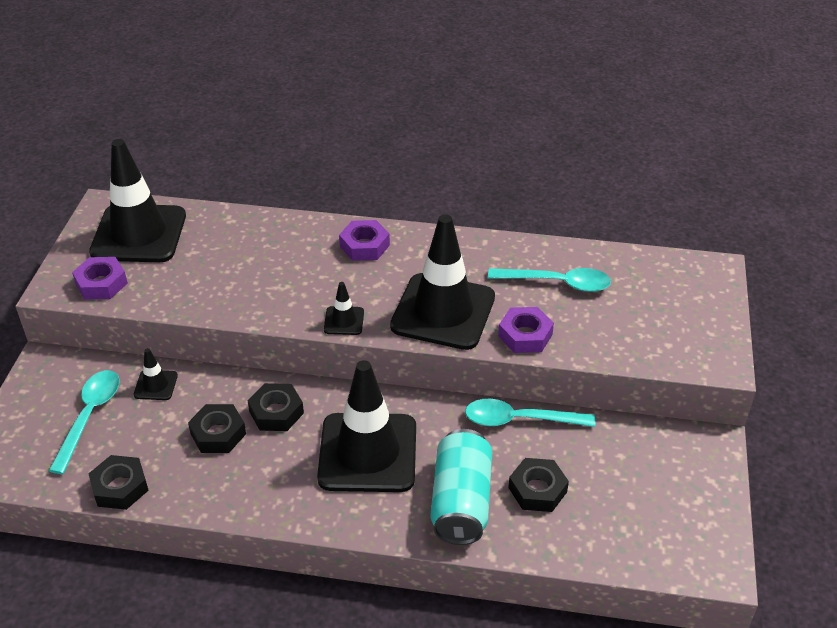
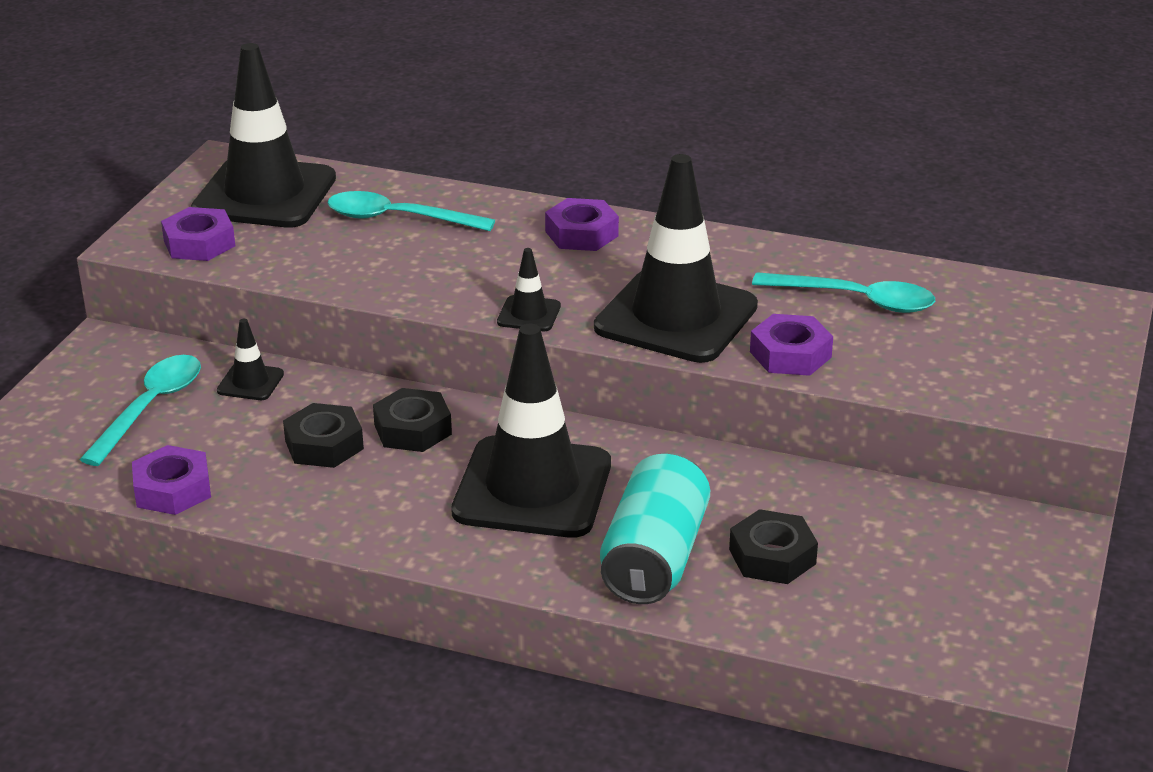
camera: 10 degrees right, 10 degrees down
black nut [88,455,149,510] -> purple nut [132,445,211,515]
turquoise spoon [465,399,596,427] -> turquoise spoon moved to [328,191,495,231]

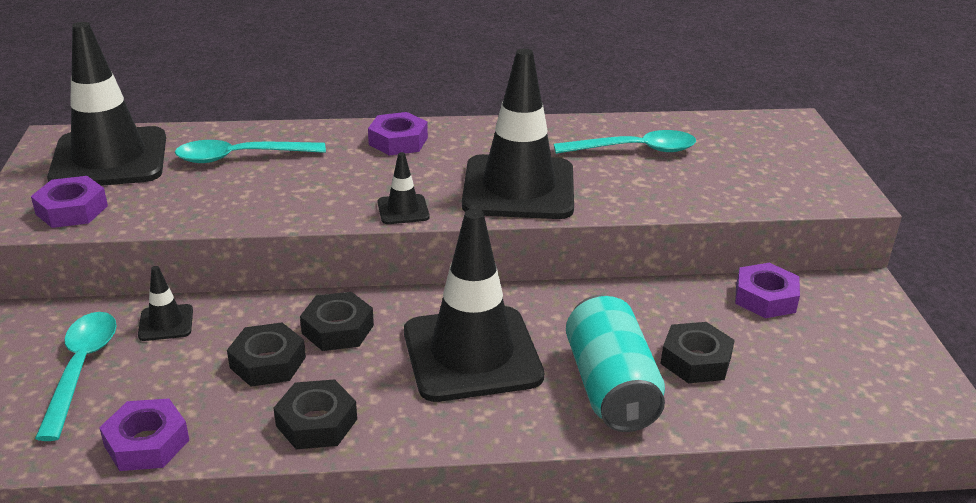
camera: 25 degrees left, 0 degrees up
purple nut [750,314,833,376] -> purple nut moved to [735,263,800,318]
none -> black nut [274,379,357,449]

